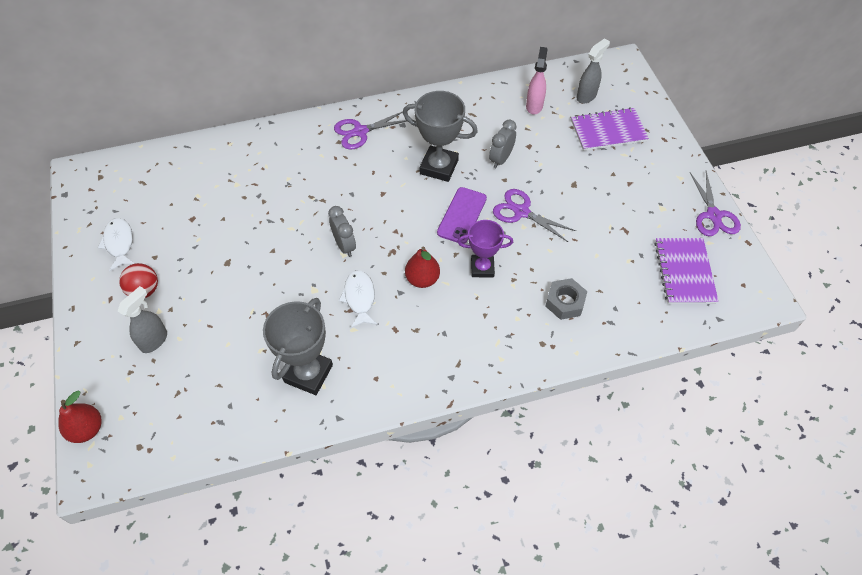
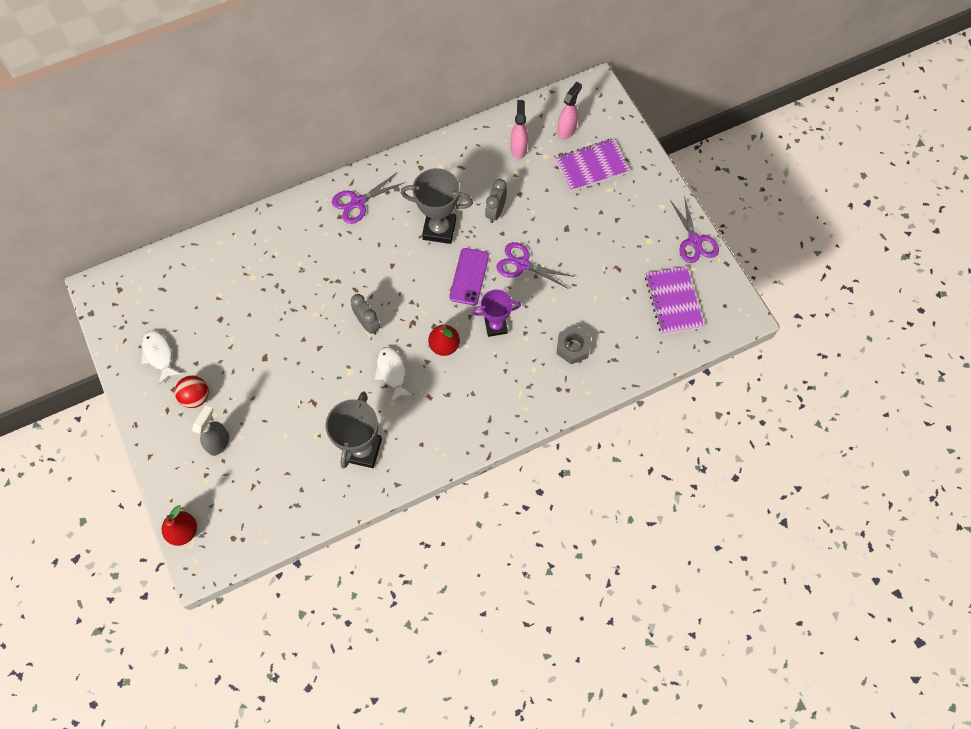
camera: 10 degrees left, 10 degrees up
grey spray bottle [577,38,610,103] -> pink spray bottle [557,81,582,140]

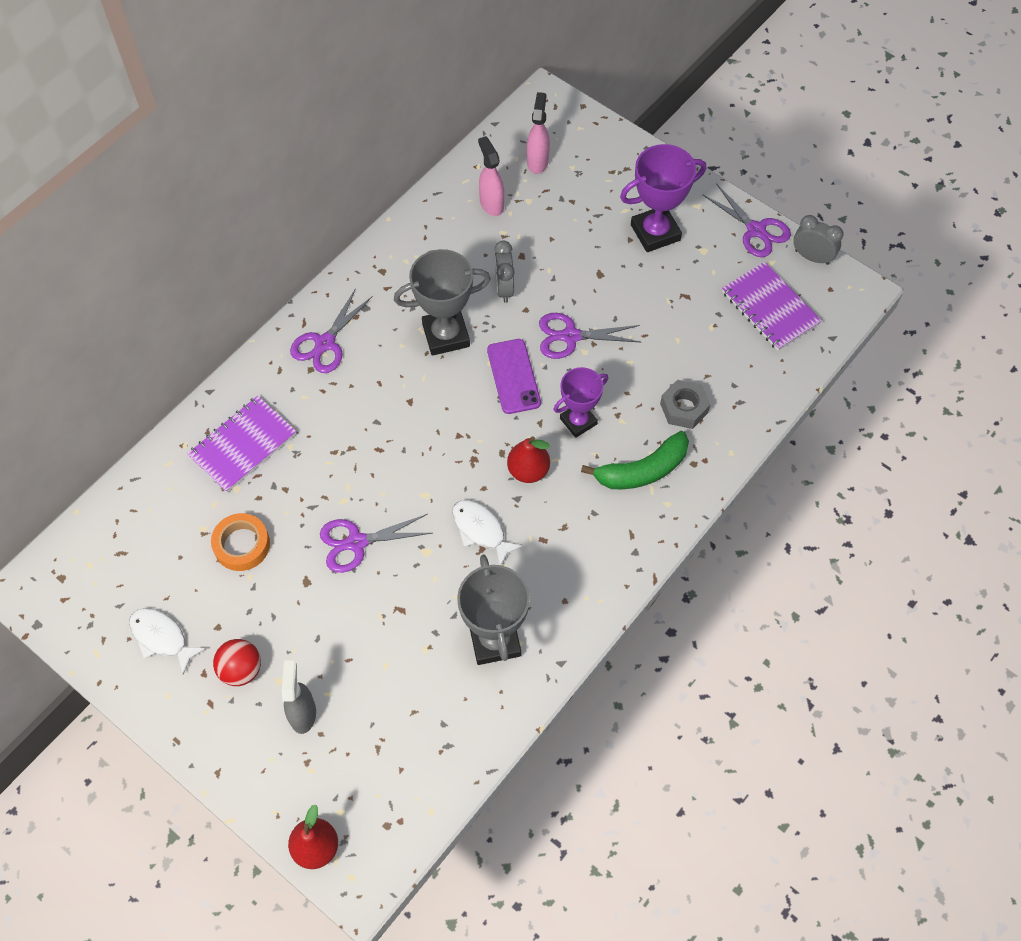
camera: 25 degrees left, 5 degrees down
grey clock [351,294,380,335] -> grey clock moved to [793,215,844,265]
purple notebook [555,139,630,192] -> purple notebook moved to [187,396,297,493]
none -> orange tape [211,513,270,571]
none -> purple scissors [320,514,432,573]
none -> green banana [581,431,689,489]
none -> purple trophy [620,144,706,252]

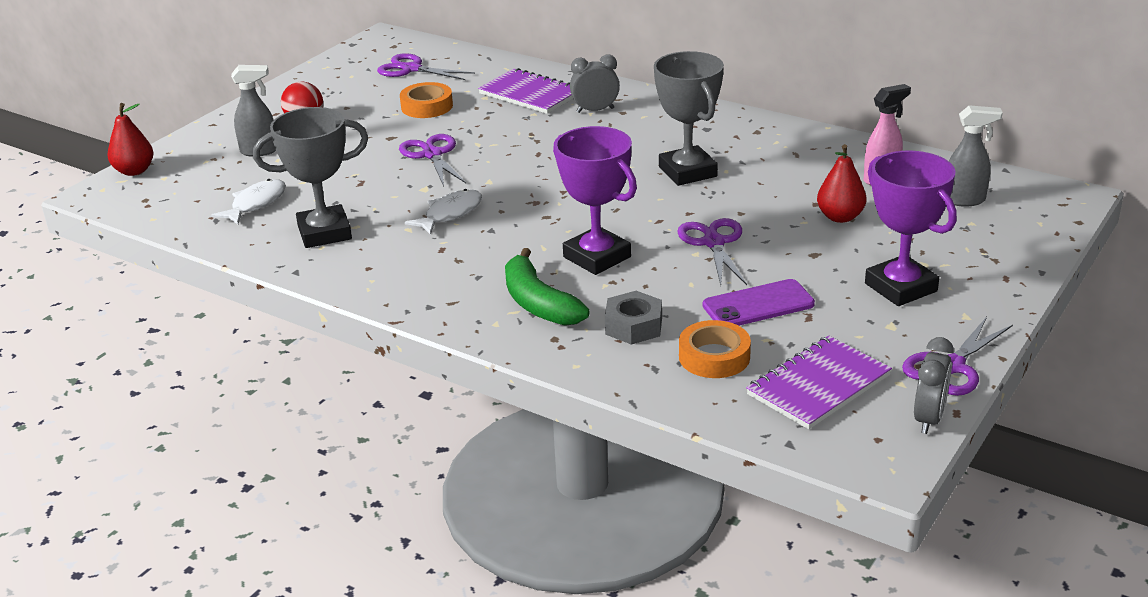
camera: 85 degrees right, 30 degrees down
white fish [129,608,207,675] -> white fish moved to [211,179,286,225]
purple scissors [290,288,373,373] -> purple scissors moved to [377,53,475,80]
purple phone [487,339,541,414] -> purple phone moved to [703,279,815,326]
grey clock [494,240,515,303] -> grey clock moved to [570,55,620,113]
red pear [507,436,550,483] -> red pear moved to [817,144,867,223]
pink spray bottle [527,92,550,174] -> grey spray bottle [949,105,1003,207]
purple trophy [554,367,608,438] -> purple trophy [553,126,637,275], size x1.51
none -> orange tape [679,320,751,378]

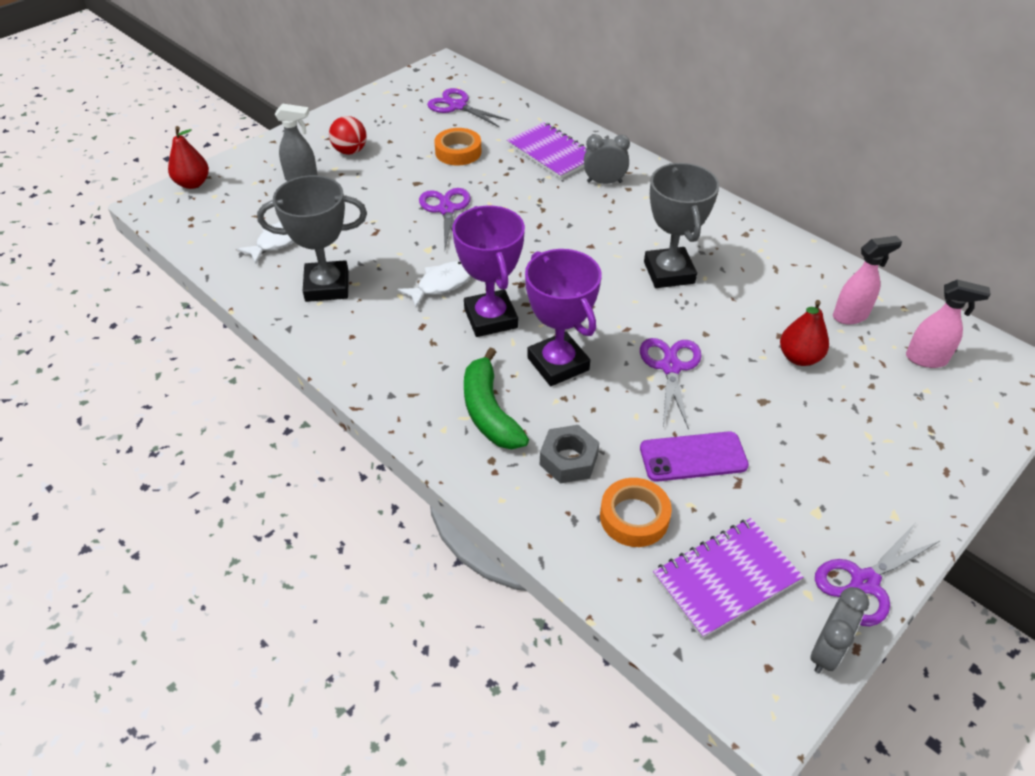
camera: 10 degrees right, 15 degrees up
purple trophy [865,151,957,306] -> purple trophy moved to [452,206,525,337]
grey spray bottle [949,105,1003,207] -> pink spray bottle [906,280,991,368]

